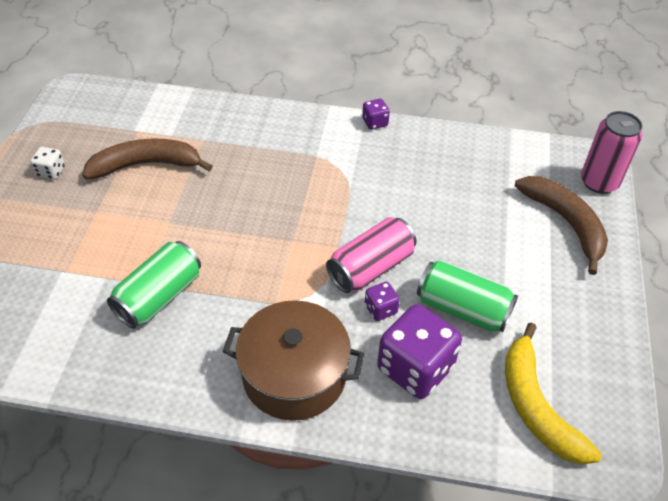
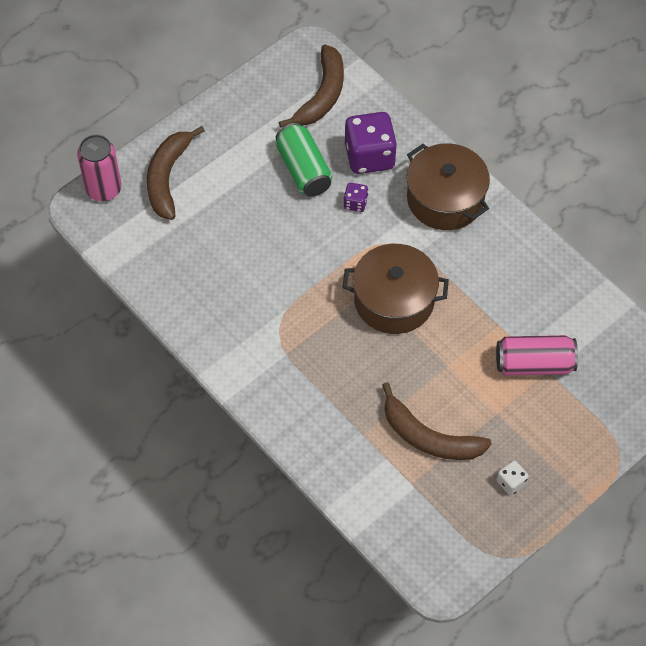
camera: 140 degrees left, 10 degrees up
green can [107,241,201,329] -> none
pink can [326,217,416,293] -> pink can moved to [496,335,578,376]
purple dice [362,99,390,130] -> none
yellow banana [505,323,602,465] -> brown banana [279,44,344,128]
none -> brown pot [342,244,449,334]

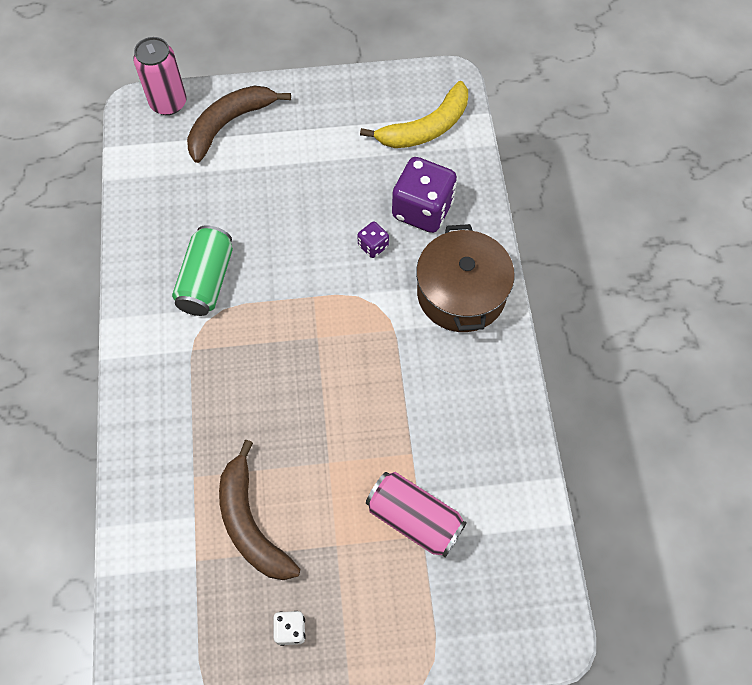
camera: 35 degrees right, 5 degrees up
green can [276,123,332,197] -> green can moved to [172,225,233,316]
brown banana [279,44,344,128] -> yellow banana [360,81,468,148]
brown pot [342,244,449,334] -> none

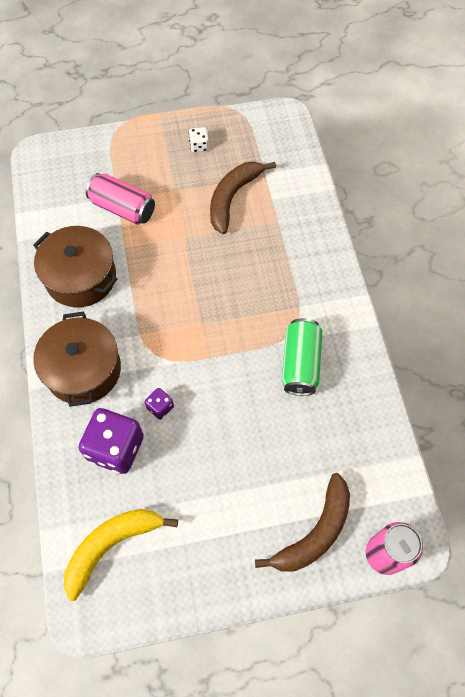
camera: 175 degrees right, 0 degrees up
brown banana [219,440,300,580] -> brown banana turned 120 degrees counterclockwise [210,161,276,234]
none -> brown pot [33,226,117,308]

